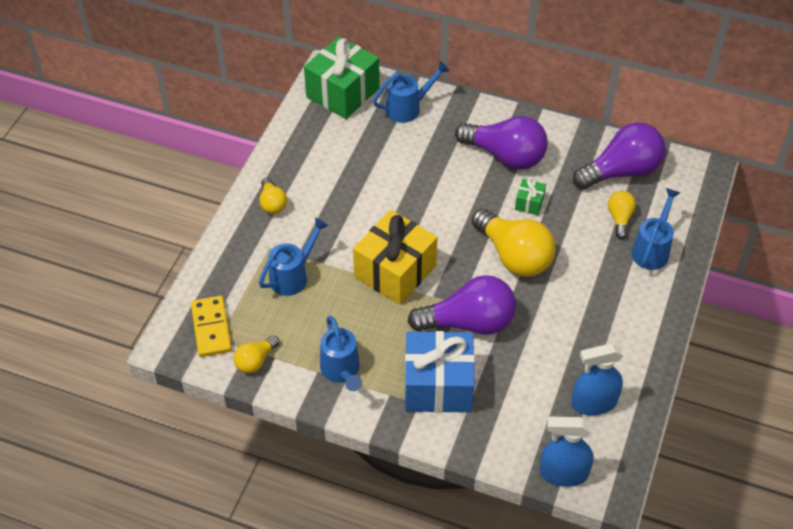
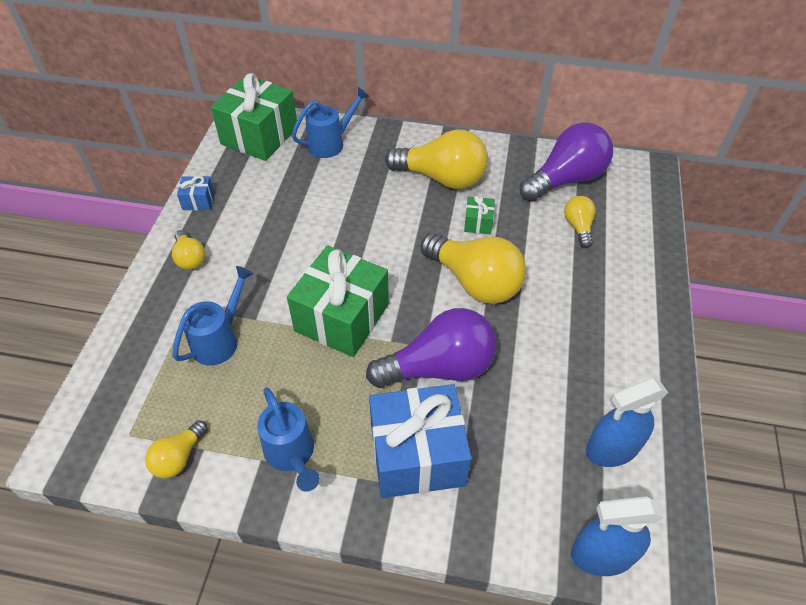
camera: 10 degrees left, 0 degrees up
yellow domino [191,296,232,357] -> none
yellow gift [353,210,438,305] -> green gift [287,245,389,357]
purple light bulb [455,116,548,170] -> yellow light bulb [385,129,488,189]
blue watering can [632,188,680,270] -> none
none -> blue gift [177,176,214,210]

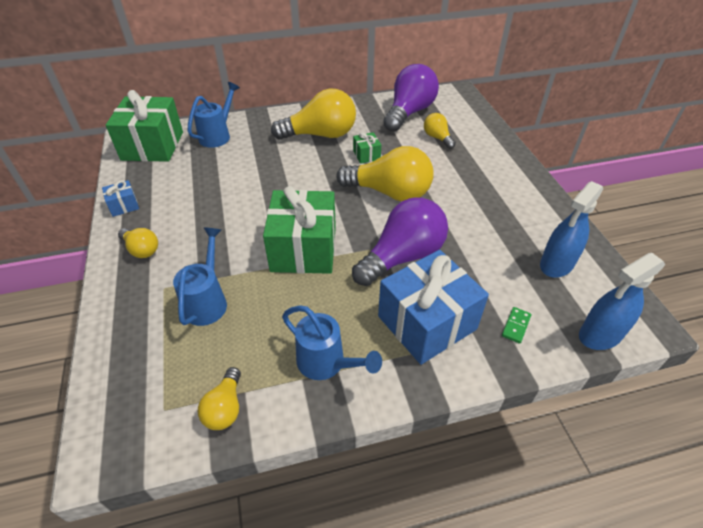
camera: 25 degrees left, 5 degrees down
none -> green domino [502,307,531,344]

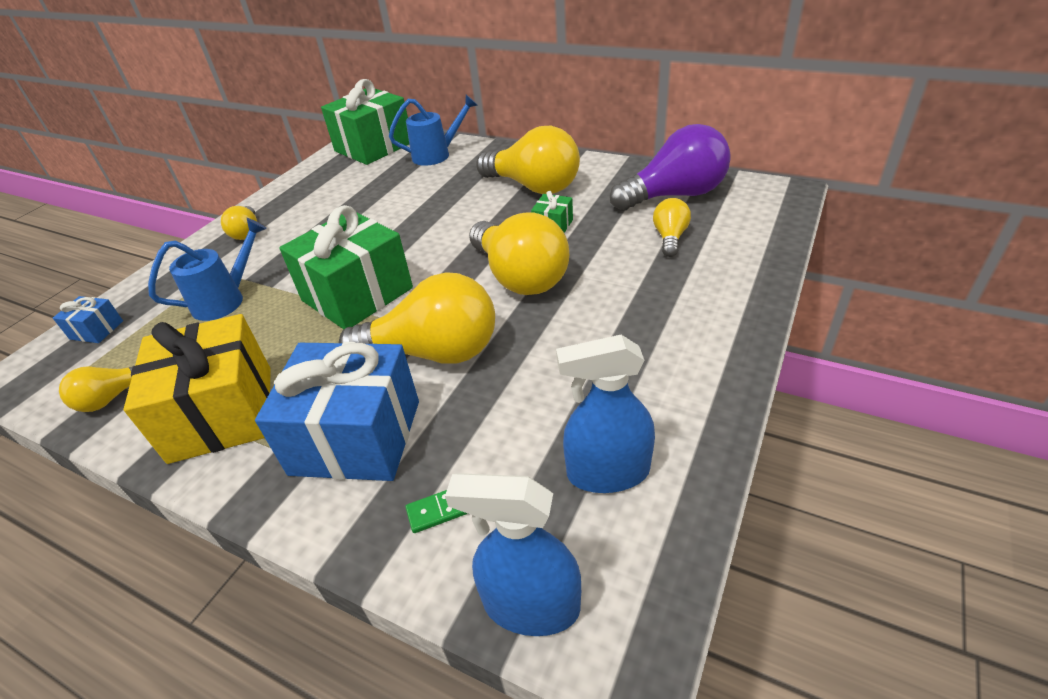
camera: 45 degrees right, 5 degrees down
blue gift [102,180,139,217] -> blue gift moved to [53,296,123,343]
blue watering can [282,306,382,380] -> yellow gift [124,314,271,464]
purple light bulb [352,197,448,286] -> yellow light bulb [339,272,495,364]

